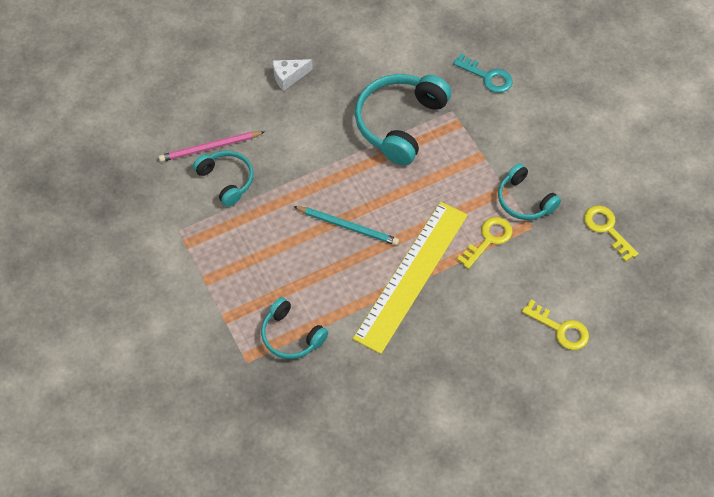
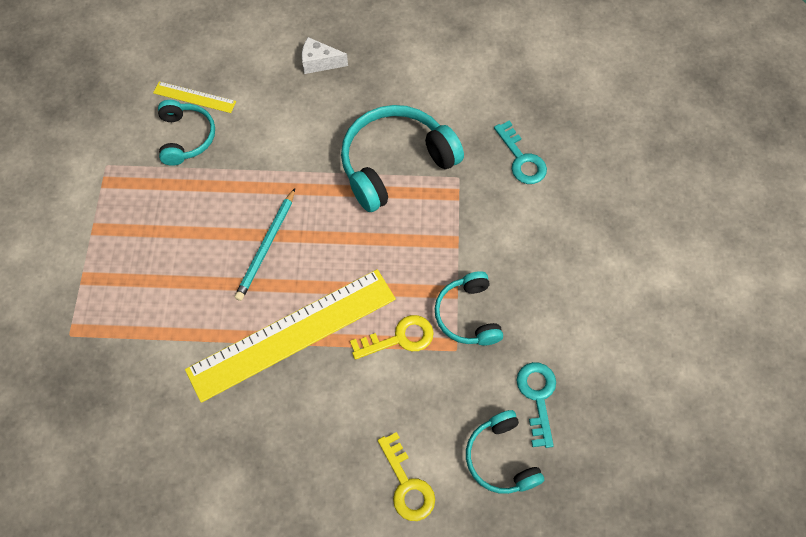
camera: 30 degrees right, 5 degrees up
pink pencil [159,131,264,162] -> yellow ruler [153,81,236,113]
turquoise headphones [261,297,328,359] -> turquoise headphones moved to [466,410,544,494]
turquoise pencil [293,206,399,245] -> turquoise pencil turned 60 degrees clockwise [234,188,295,301]
yellow key [584,205,639,262] -> turquoise key [517,362,556,448]

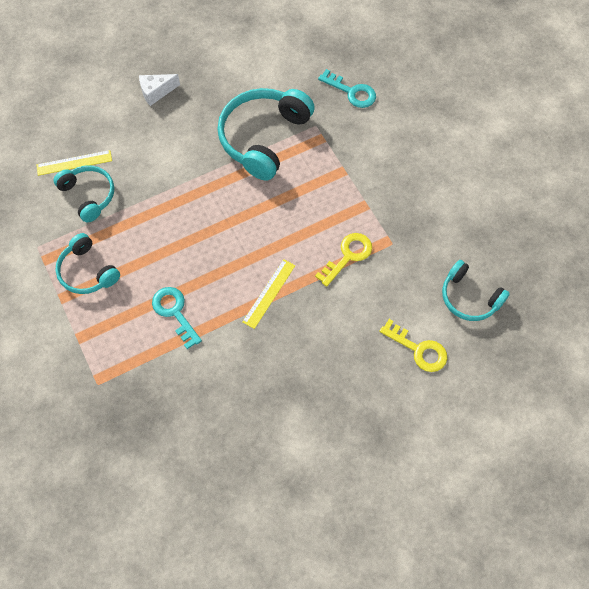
camera: 30 degrees left, 0 degrees up
yellow ruler [185,269,396,403] -> yellow ruler [242,259,295,329], size x0.44
turquoise pencil [234,188,295,301] -> none
turquoise headphones [435,271,503,345] -> turquoise headphones moved to [55,233,120,294]
turquoise key [517,362,556,448] -> turquoise key moved to [152,287,202,349]

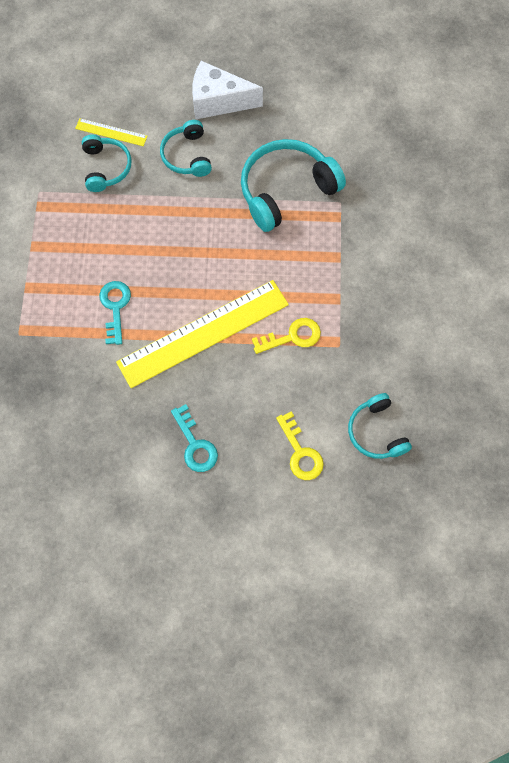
camera: 30 degrees right, 5 degrees up
turquoise headphones [55,233,120,294] -> turquoise headphones moved to [160,120,212,177]
white cheese [139,74,180,106] -> white cheese [192,61,263,119], size x1.77
yellow ruler [242,259,295,329] -> yellow ruler [116,280,289,388], size x2.27
turquoise key [318,69,376,108] -> turquoise key moved to [171,404,218,472]

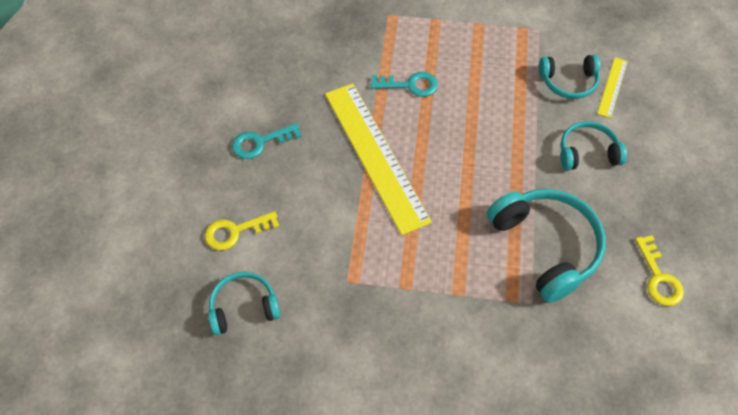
camera: 95 degrees right, 10 degrees down
white cheese [192,61,263,119] -> none
yellow key [252,318,321,354] -> yellow key moved to [635,235,684,306]

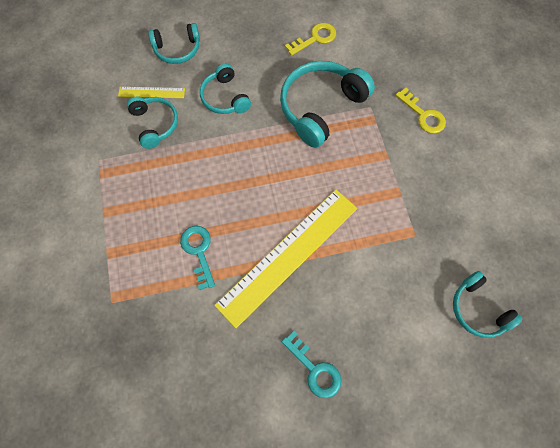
camera: 110 degrees left, 10 degrees up
yellow key [205,211,280,250] -> yellow key moved to [395,87,446,133]
none -> turquoise headphones [149,23,200,64]

